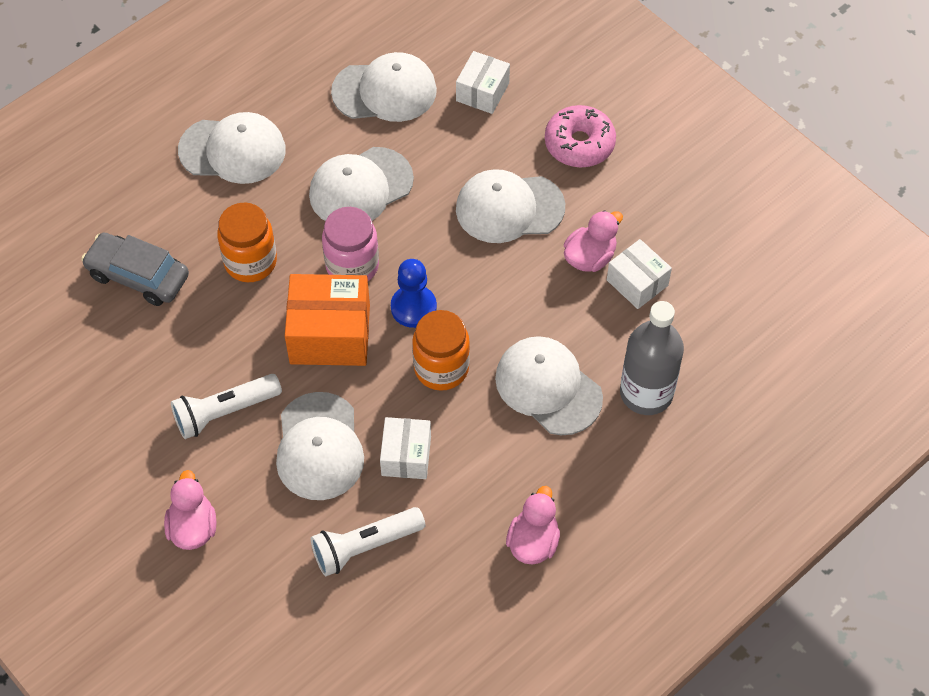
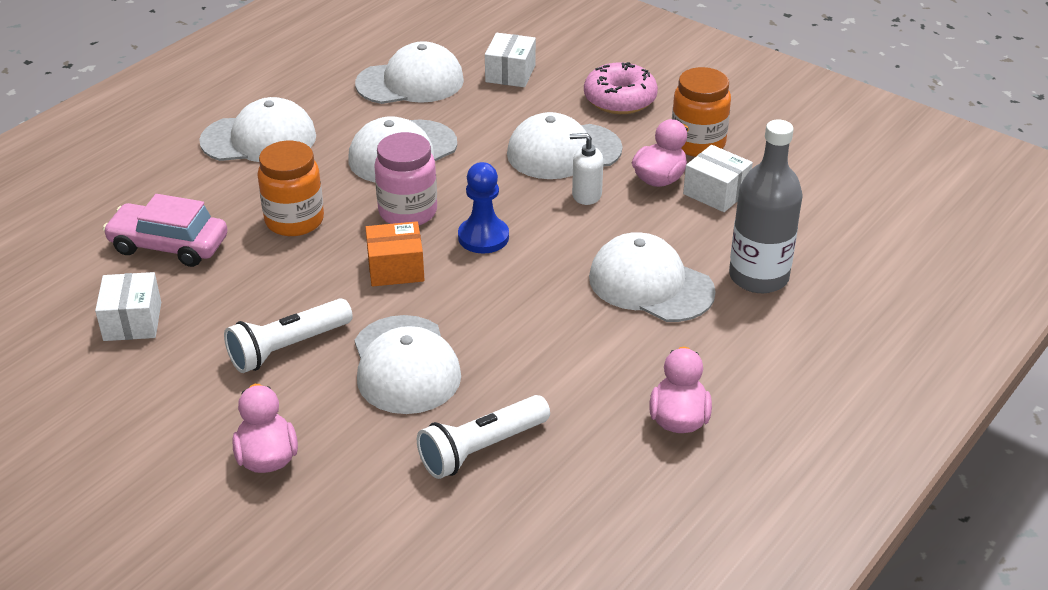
camera: 10 degrees left, 20 degrees down
grey car [81,233,189,306] -> pink car [103,194,228,267]
orange box [285,274,370,366] -> orange box [365,221,424,287], size x0.61
white box [380,417,431,479] -> white box moved to [95,272,161,341]
orange jar [412,310,470,391] -> orange jar moved to [672,67,731,157]
none -> white soap dispenser [570,133,603,205]

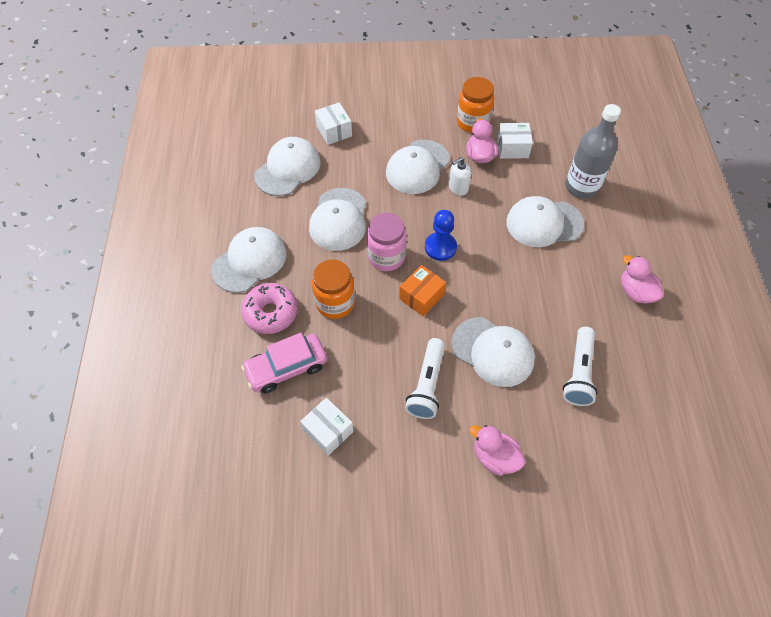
camera: 40 degrees left, 20 degrees up
pink donut [584,62,658,114] -> pink donut moved to [241,283,298,334]

